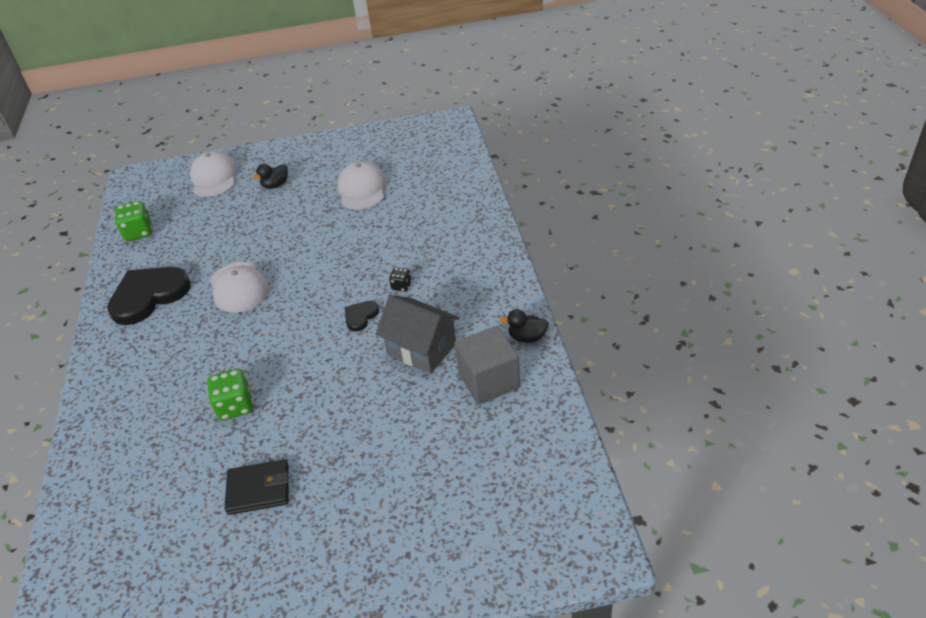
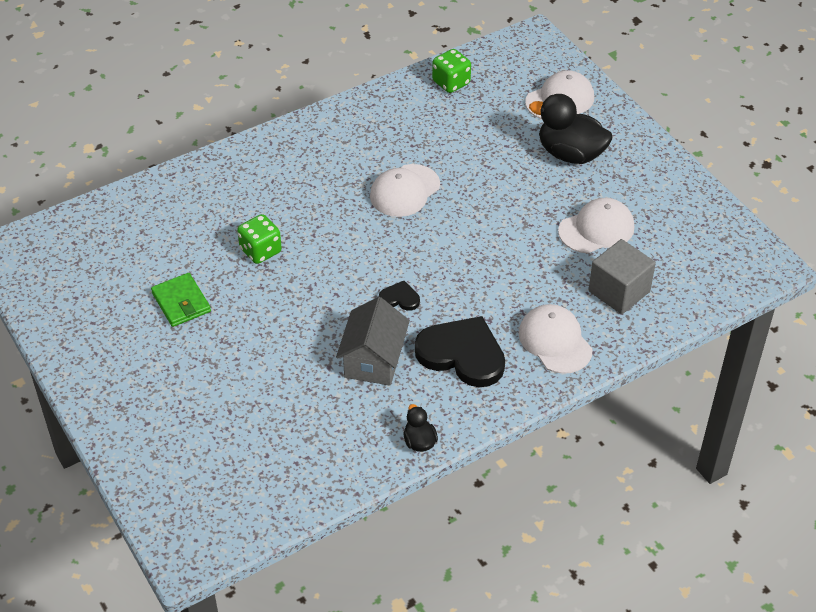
camera: 65 degrees right, 5 degrees up
black heart [107,267,191,325] -> black heart moved to [415,316,505,387]
black wallet [225,459,289,515] -> green wallet [151,273,211,327]
black duck [253,164,288,189] -> black duck [529,94,612,164], size x2.03
black dice [389,267,412,292] -> none
grey cube [455,326,520,404] -> grey cube moved to [589,239,656,314]
none -> white cap [519,304,593,374]

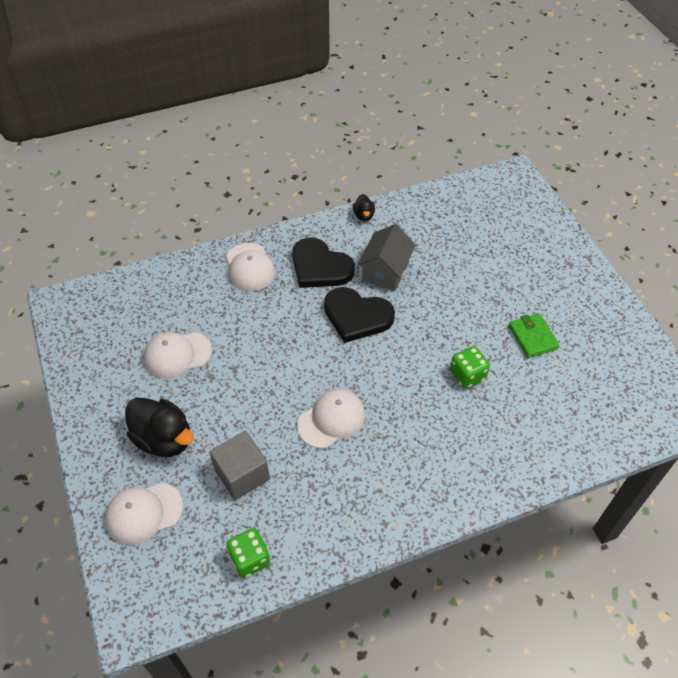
camera: 170 degrees left, 5 degrees up
black heart [379,281,420,311] -> black heart [324,287,395,343], size x2.19
grey cube [589,239,656,314] -> grey cube moved to [210,431,270,500]

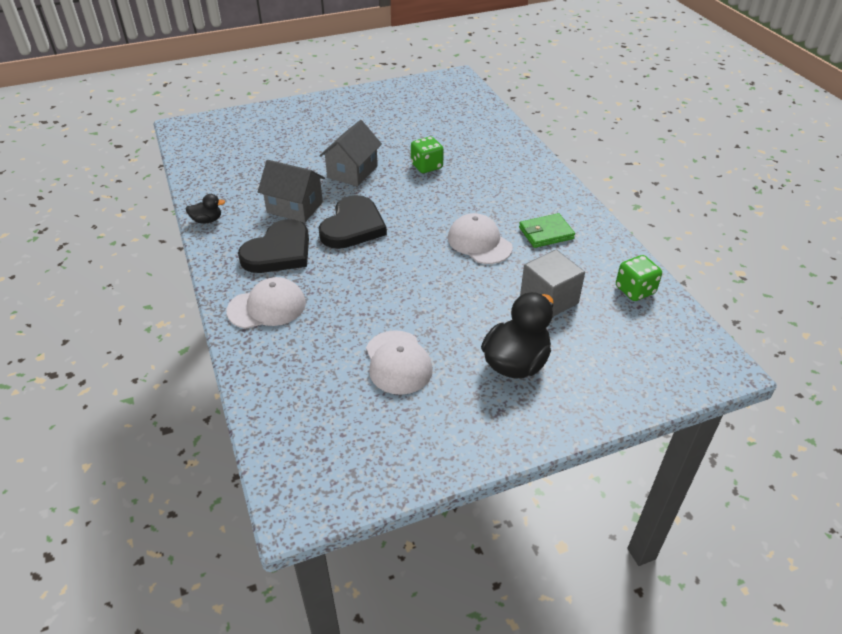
camera: 90 degrees left, 10 degrees down
white cap [104,483,183,545] -> none
green wallet [509,313,560,358] -> green wallet moved to [519,213,575,248]
none -> grey house [319,120,382,186]

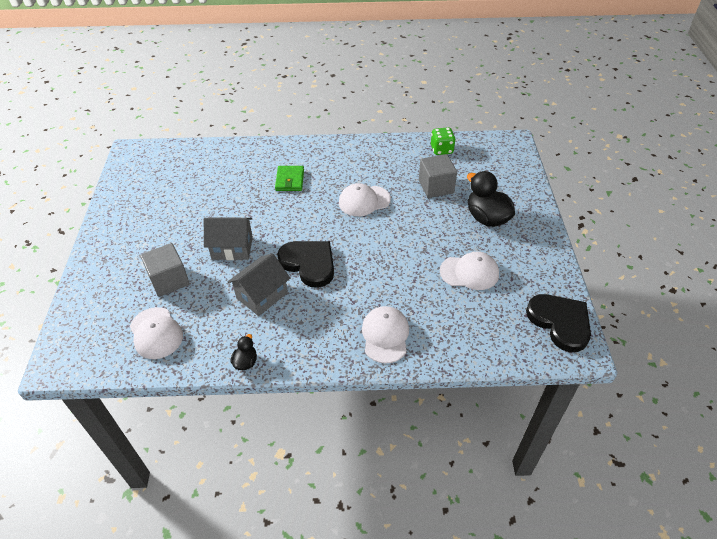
camera: 70 degrees left, 5 degrees up
black heart [238,219,309,273] -> black heart moved to [526,294,591,352]
grey house [319,120,382,186] -> grey house turned 45 degrees counterclockwise [204,218,253,260]
green dice [411,136,444,173] -> none
green wallet [519,213,575,248] -> green wallet moved to [275,166,304,191]
none -> white cap [130,307,183,359]
none -> grey cube [140,243,190,297]

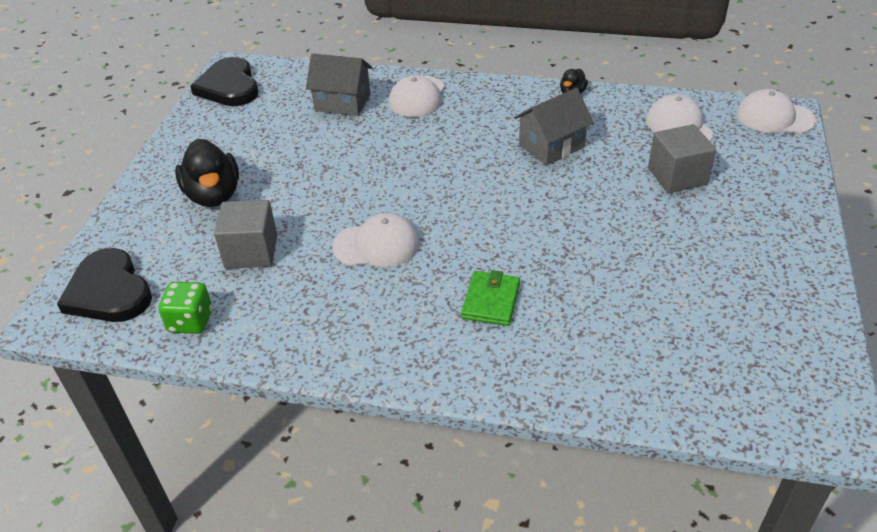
camera: 165 degrees left, 5 degrees down
grey house [204,218,253,260] -> grey house moved to [306,53,372,116]
black heart [277,241,334,288] -> black heart moved to [57,248,152,322]
white cap [440,251,499,290] -> white cap moved to [737,89,816,133]

